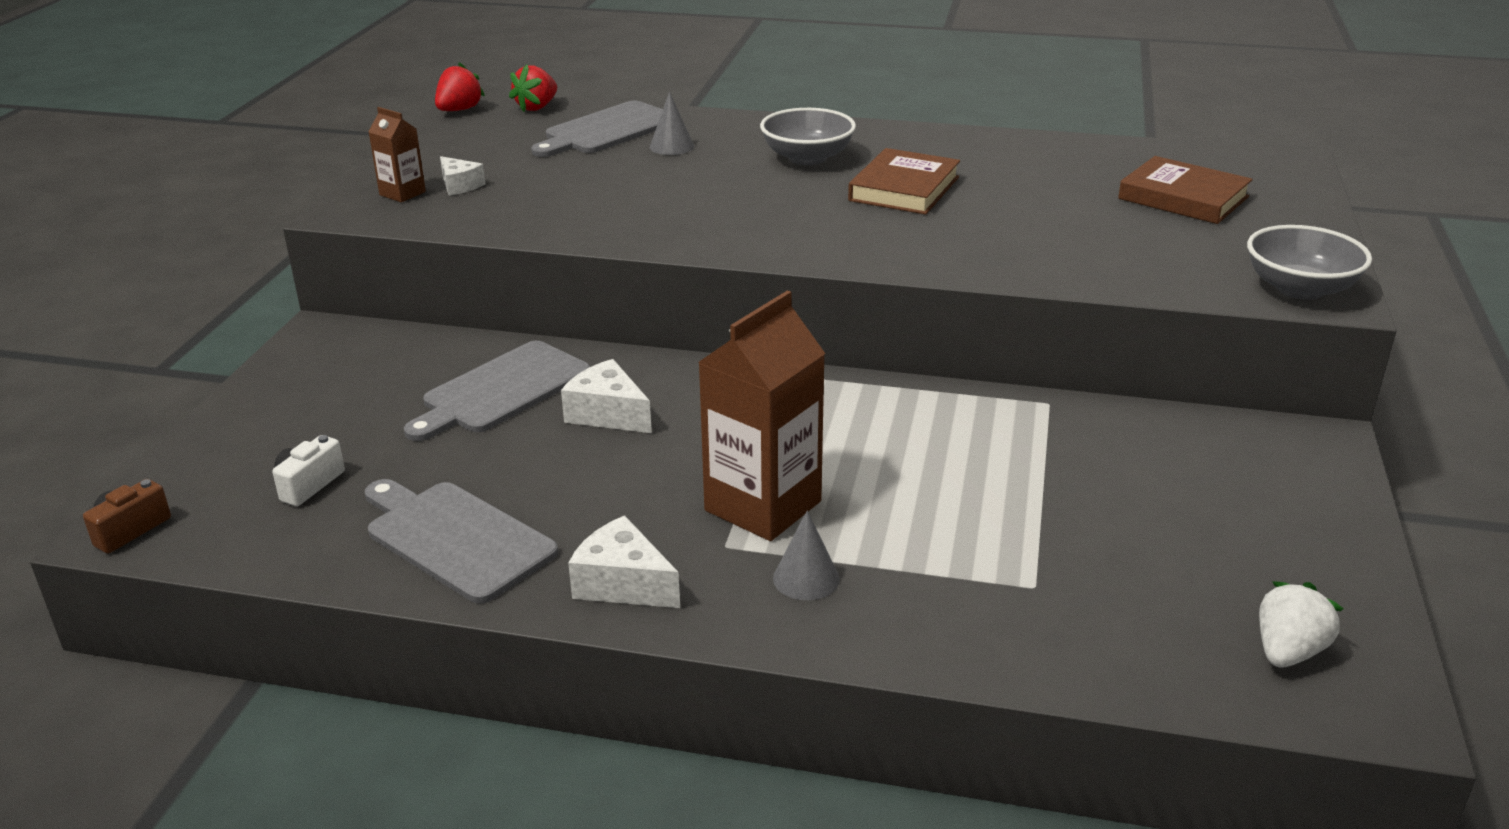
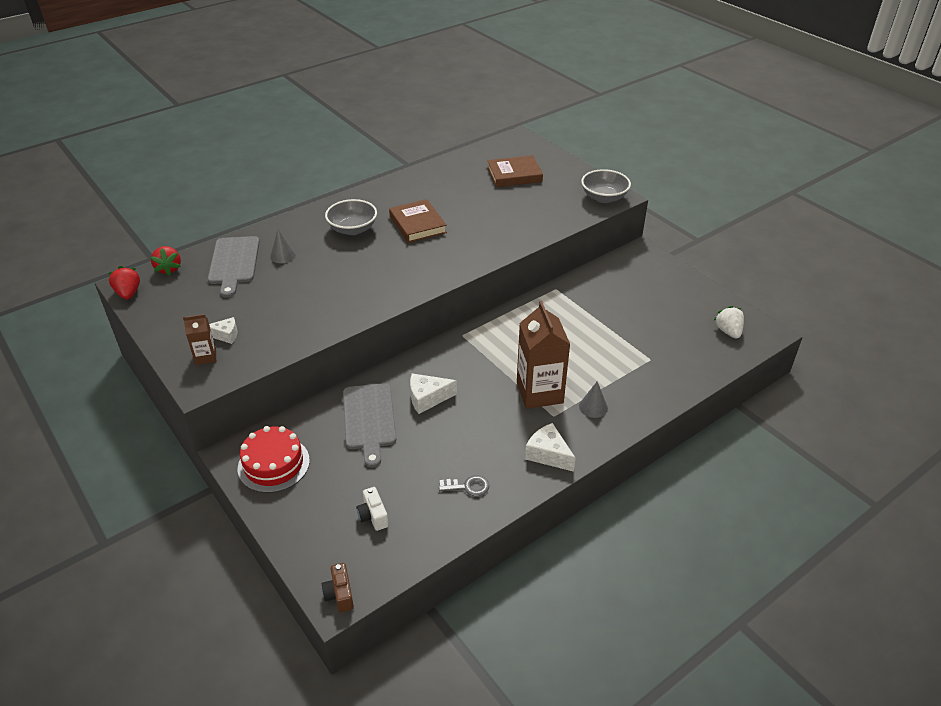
camera: 50 degrees left, 10 degrees up
grey cutting board [365,479,558,603] -> grey key [439,475,489,496]
white cheese [568,516,680,608] -> white cheese turned 60 degrees clockwise [525,423,576,472]
none -> red cake [238,426,310,493]

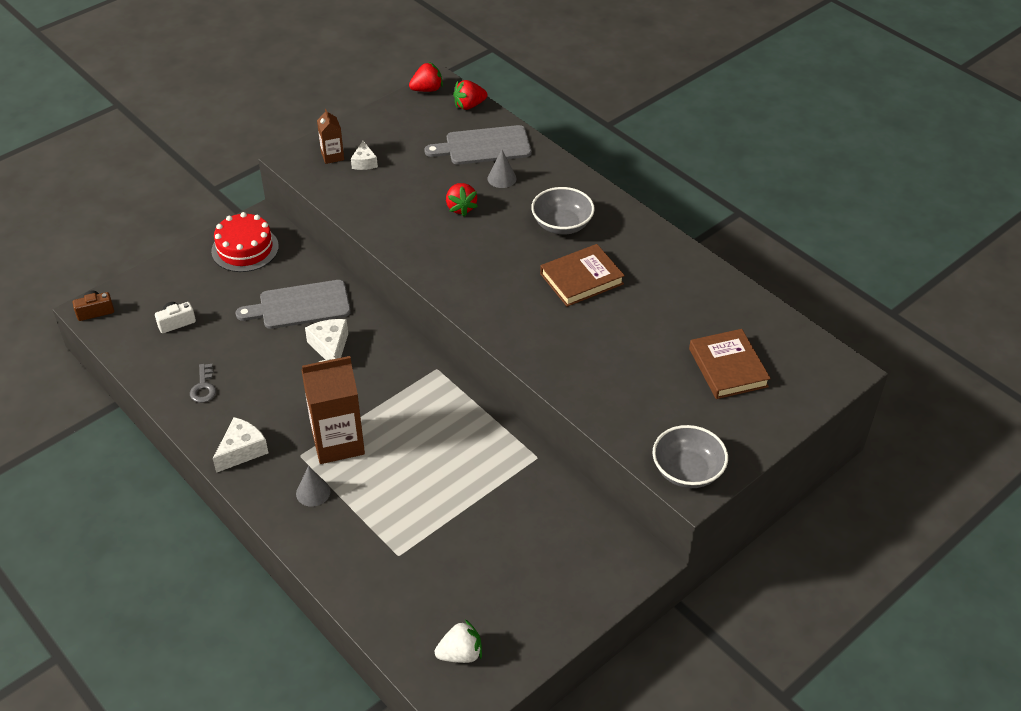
camera: 85 degrees right, 5 degrees up
none -> red strawberry [446,183,478,217]

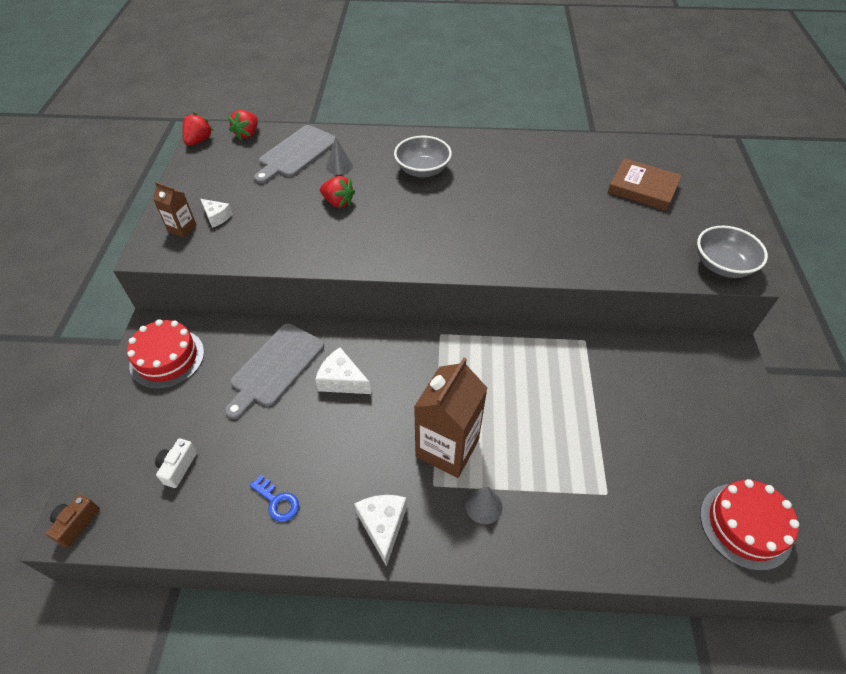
camera: 45 degrees left, 5 degrees up
grey key [190,364,216,403] -> blue key [250,475,299,522]
white strawberry [435,619,482,663] -> red cake [700,479,799,571]
brown book [540,244,625,307] -> none

